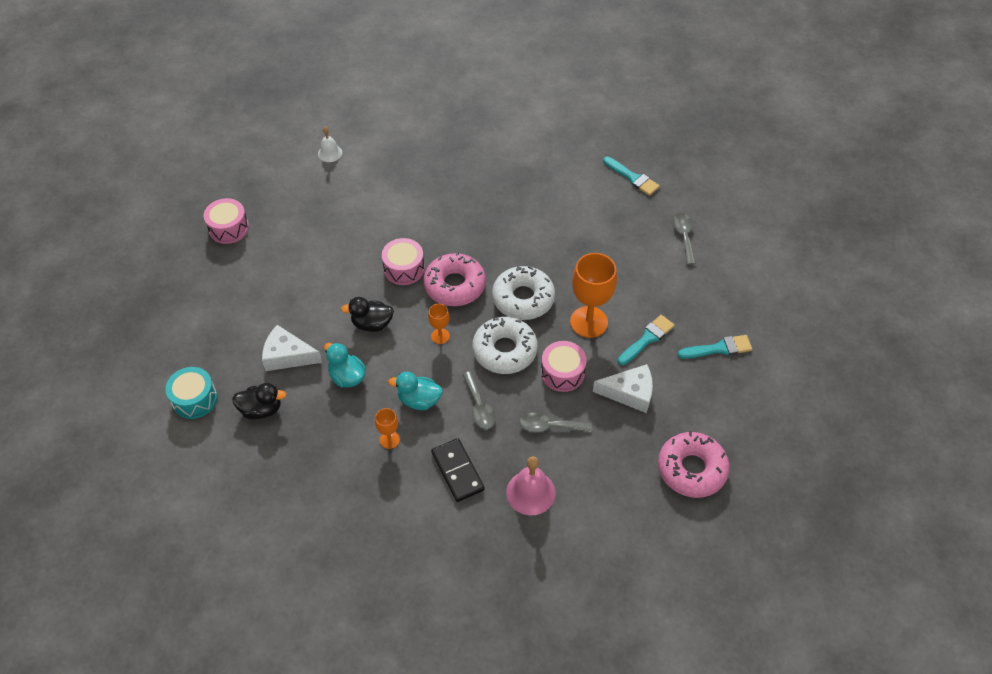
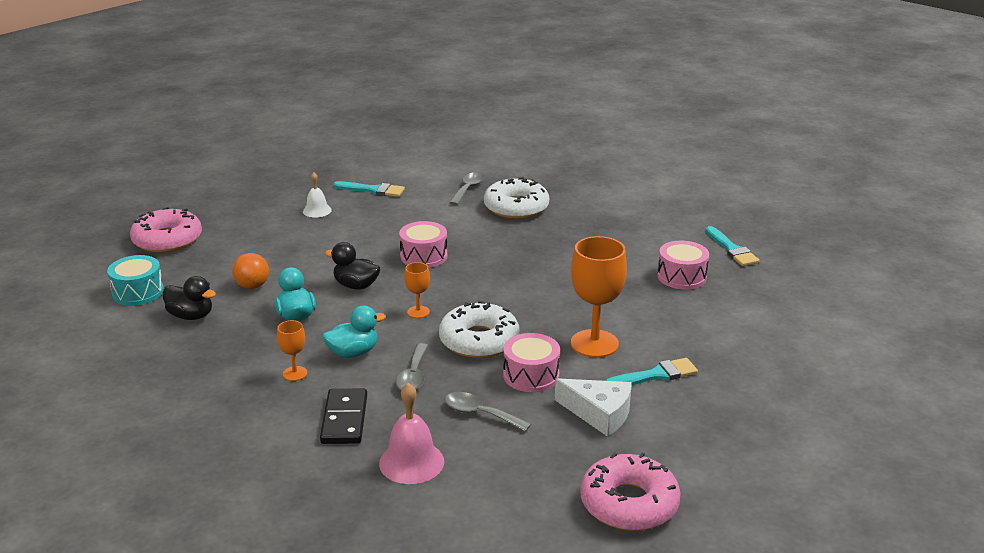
camera: 25 degrees right, 25 degrees down
pink drum [204,198,249,244] -> pink drum moved to [657,241,709,290]
white cheese [262,325,322,371] -> orange ball [232,253,269,289]
white bell [318,126,342,162] -> white bell moved to [303,172,332,218]
turquoise duck [388,372,443,410] -> turquoise duck turned 120 degrees clockwise [322,305,386,358]
pink donut [423,252,486,306] -> pink donut moved to [130,207,202,253]
white donut [492,266,555,320] -> white donut moved to [484,177,549,219]
grey spoon [673,213,696,265] -> grey spoon moved to [449,172,484,205]
turquoise brush [678,335,752,359] -> turquoise brush moved to [333,181,405,197]

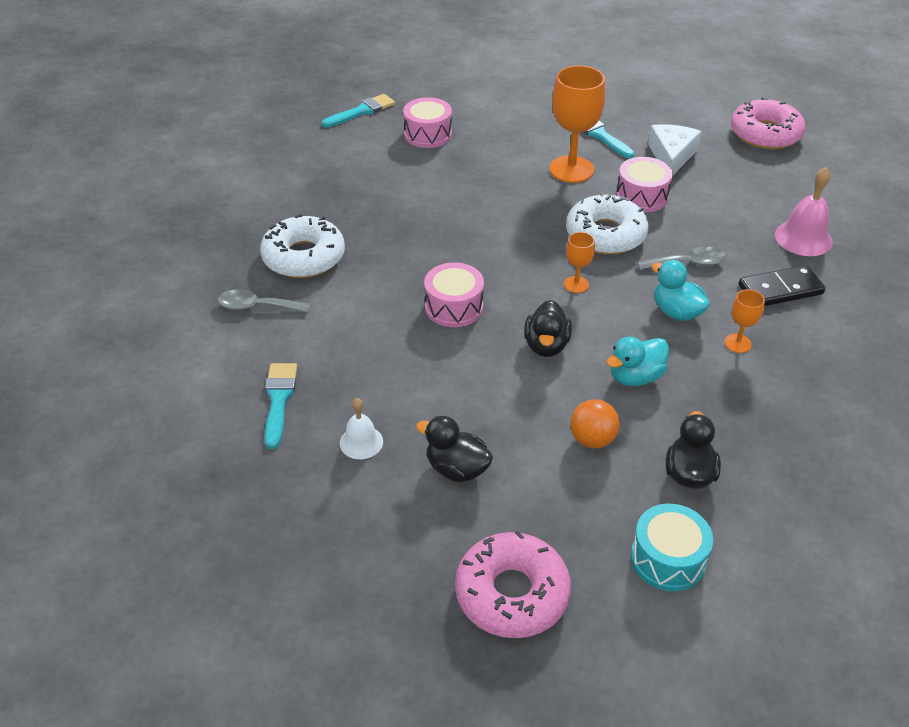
camera: 105 degrees left, 15 degrees up
grey spoon [445,392,531,432] -> none
none -> black duck [416,416,493,482]

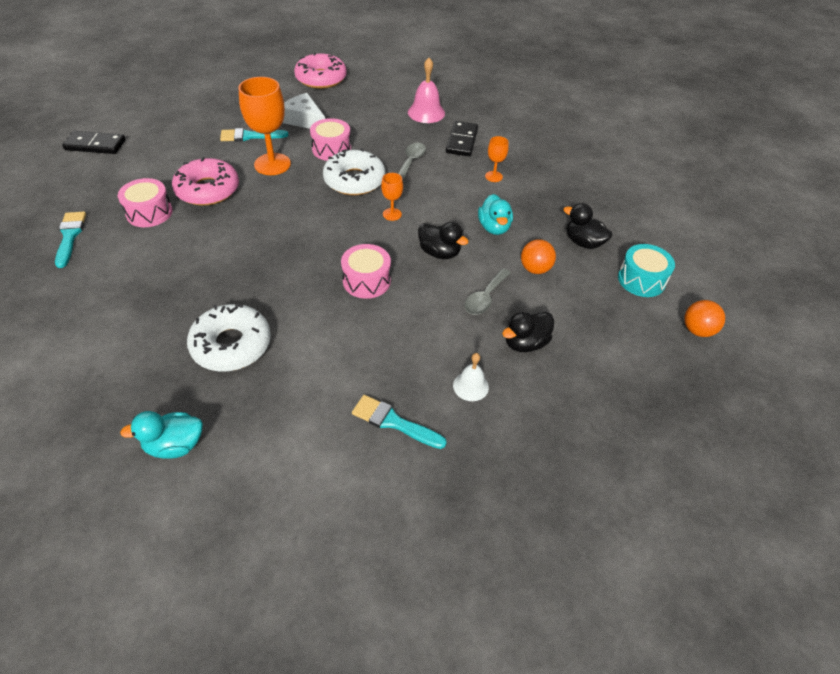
camera: 65 degrees left, 5 degrees up
grey spoon [217,289,311,313] -> grey spoon moved to [464,268,511,315]
pink donut [455,531,571,638] -> pink donut moved to [172,157,239,206]
turquoise duck [652,260,710,321] -> turquoise duck moved to [120,411,203,459]
none -> black domino [62,131,126,154]
none -> orange ball [684,300,725,337]

